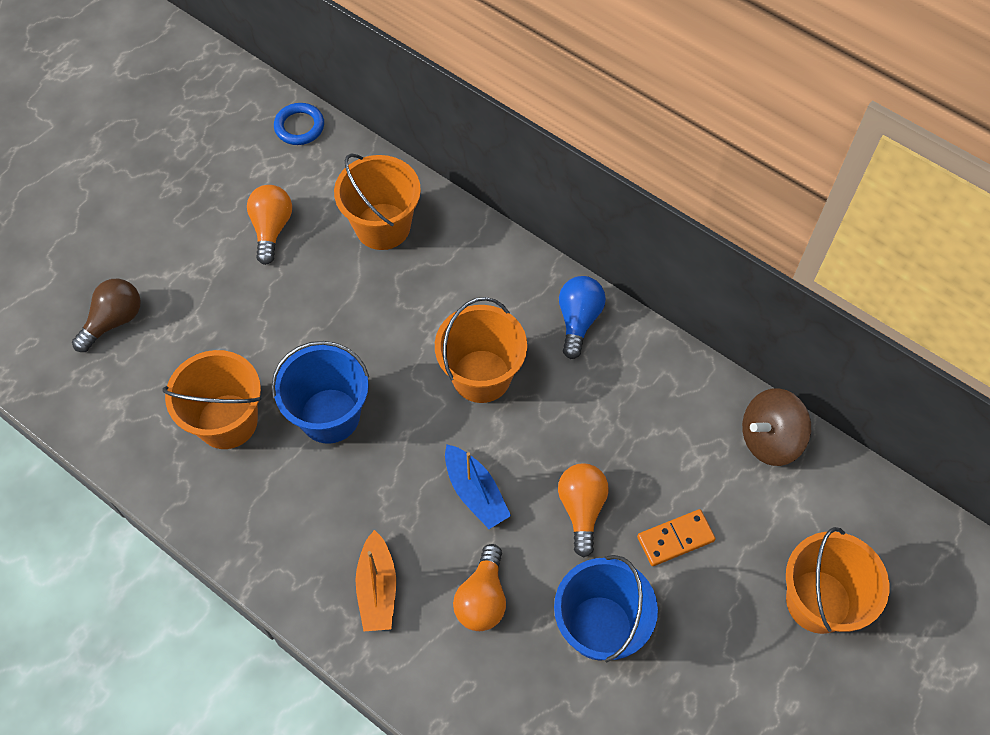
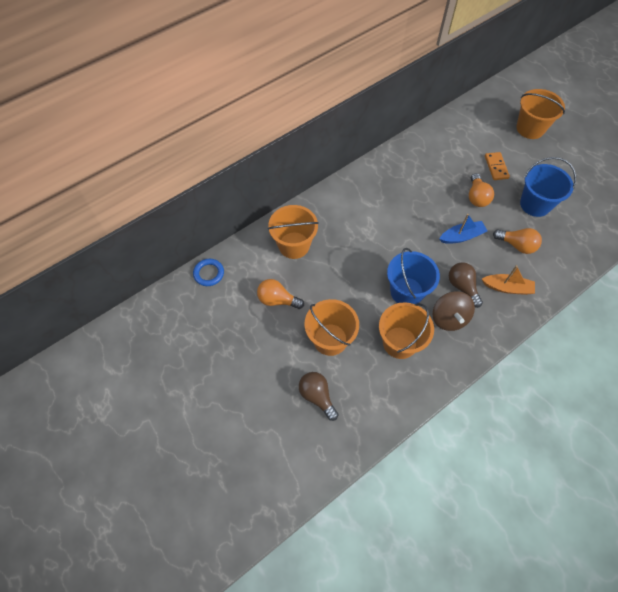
camera: 75 degrees left, 0 degrees up
orange bucket [435,297,527,403] -> orange bucket moved to [305,299,359,356]
orange light bulb [558,464,609,557] -> orange light bulb turned 105 degrees counterclockwise [469,173,494,207]
blue light bulb [559,276,606,359] -> none
brown spinning top [742,388,811,466] -> brown spinning top moved to [433,291,475,331]
none -> brown light bulb [449,262,483,308]

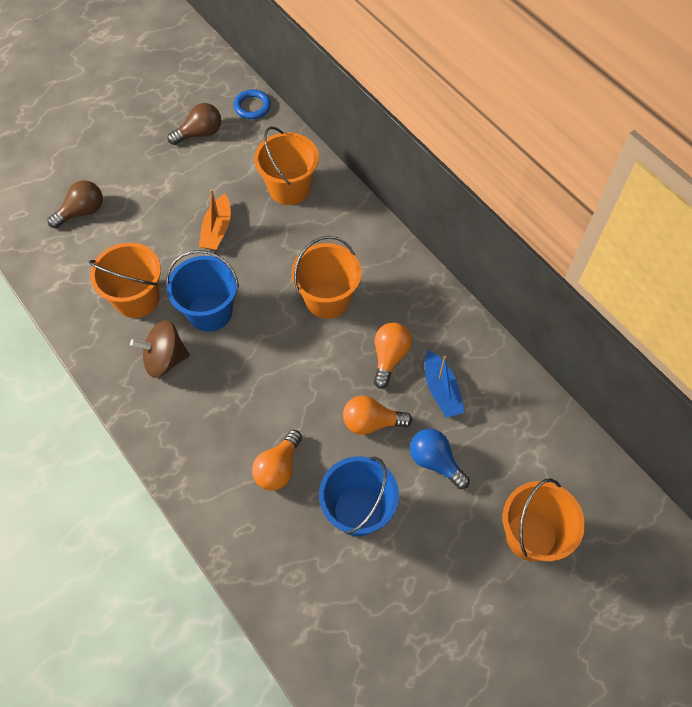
camera: 90 degrees right, 0 degrees up
orange light bulb [257,279,304,309] -> orange light bulb moved to [374,323,412,389]
orange bucket [305,299,359,356] -> orange bucket moved to [291,236,361,319]
blue boat [439,214,487,244] -> blue boat moved to [425,350,465,418]
brown light bulb [449,262,483,308] -> brown light bulb moved to [167,103,221,145]
orange boat [482,265,535,295] -> orange boat moved to [199,189,231,250]
orange domino [485,152,510,180] -> blue light bulb [410,429,470,489]

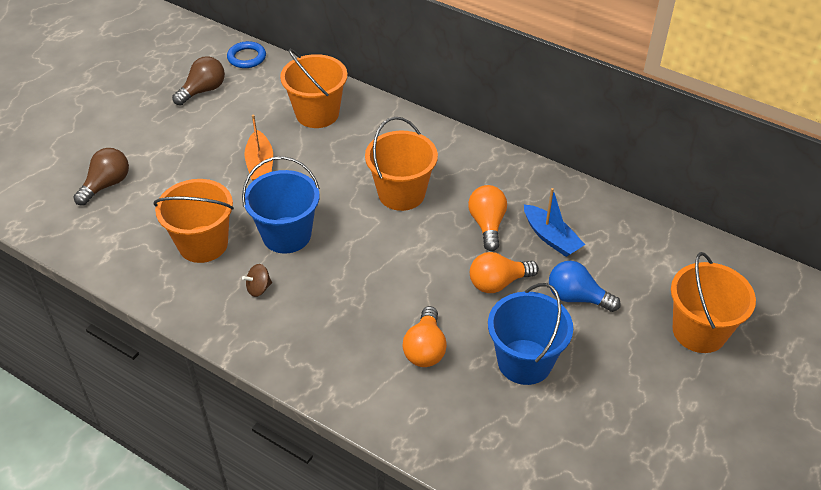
camera: 20 degrees left, 15 degrees down
brown spinning top [130,320,190,378] -> brown spinning top [242,264,272,297], size x0.52

